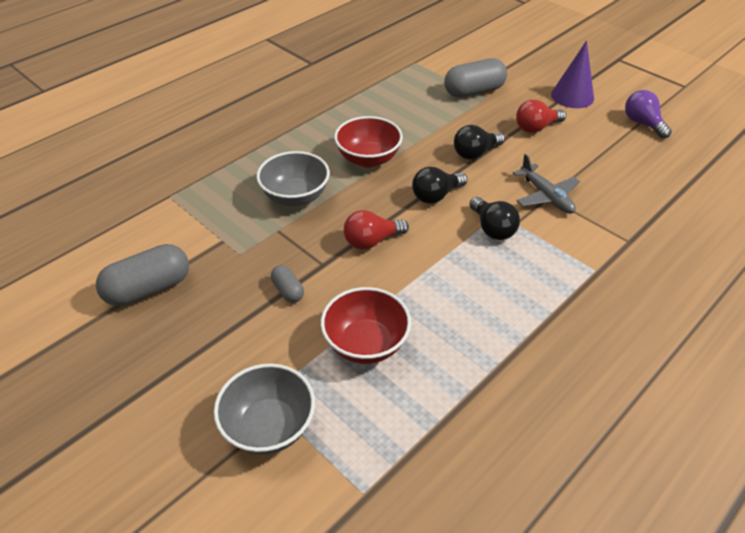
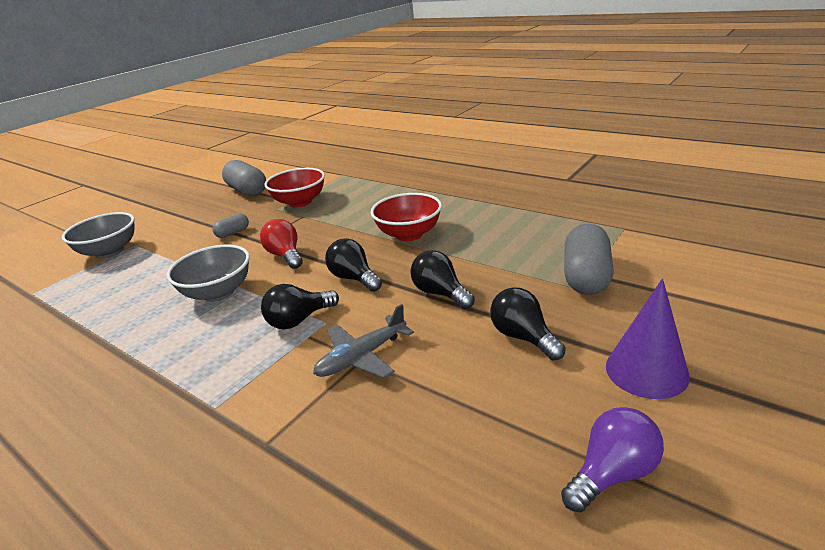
camera: 85 degrees right, 15 degrees down
grey bowl [256,151,330,206] -> grey bowl moved to [167,245,250,302]
red bowl [321,287,411,364] -> red bowl moved to [264,168,325,208]
grey capsule [444,58,507,98] -> grey capsule turned 45 degrees clockwise [564,224,614,295]
red light bulb [516,100,566,133] -> black light bulb [490,287,566,361]

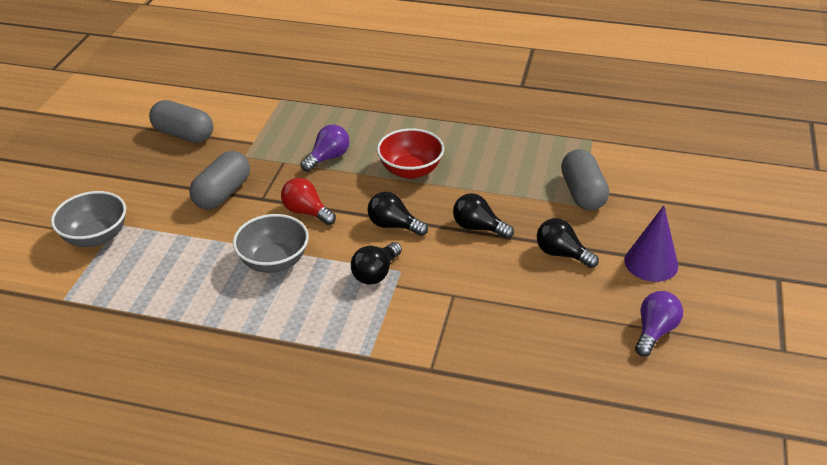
camera: 25 degrees left, 10 degrees up
grey capsule [212,214,249,238] -> grey capsule [189,151,250,210], size x1.96
red bowl [264,168,325,208] -> none
grey plane [313,304,414,379] -> none
none -> purple light bulb [301,125,350,172]

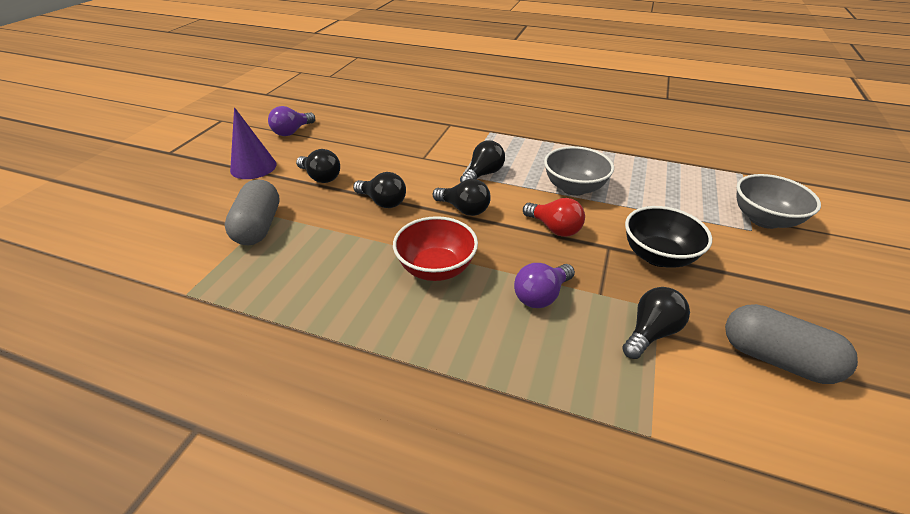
camera: 175 degrees left, 0 degrees up
grey capsule [189,151,250,210] -> black bowl [625,206,712,268]
none -> black light bulb [622,287,690,359]

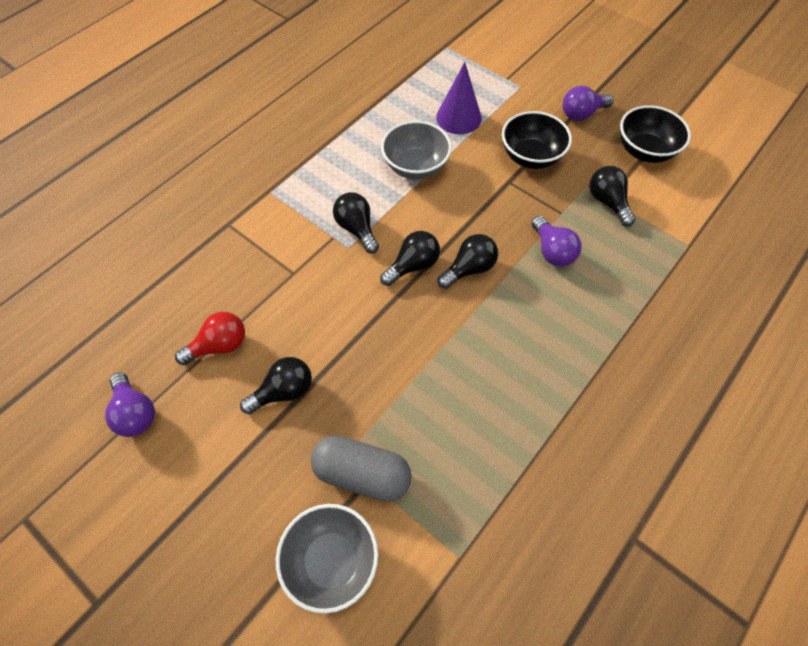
camera: 70 degrees left, 20 degrees up
purple cone [230,107,277,179] -> purple cone moved to [436,62,482,134]
black light bulb [353,172,406,208] -> black light bulb moved to [438,234,498,289]
red bowl [393,216,478,281] -> none
red light bulb [523,198,585,237] -> red light bulb moved to [175,311,245,365]
grey capsule [725,304,858,384] -> black bowl [620,105,691,163]
grey bowl [737,174,821,229] -> grey bowl moved to [276,504,378,614]
none -> purple light bulb [563,86,614,121]

